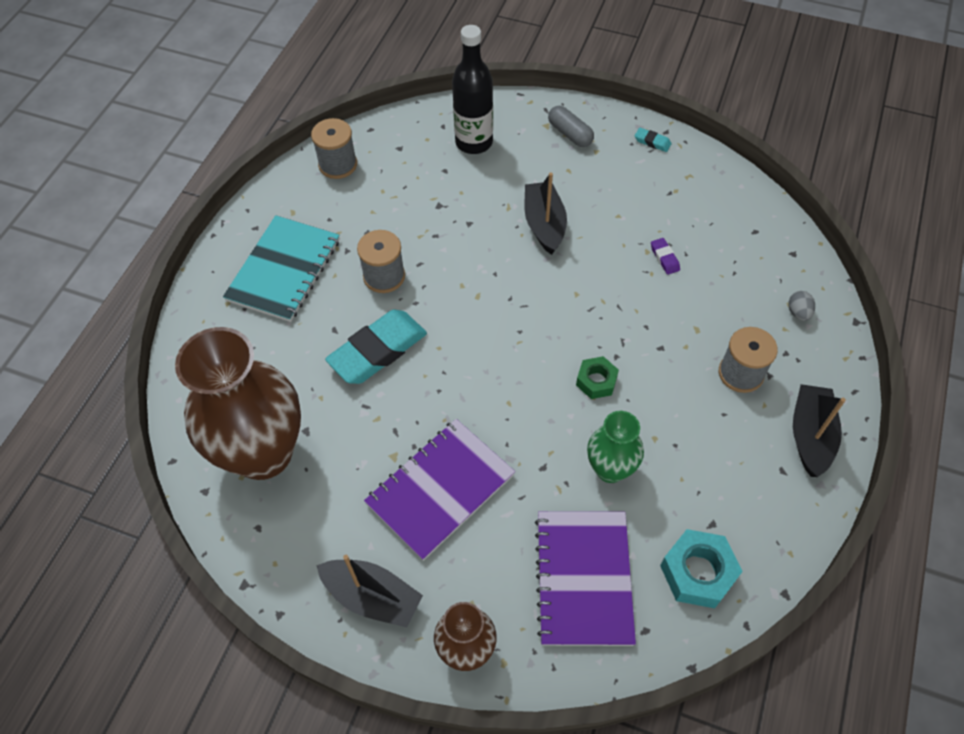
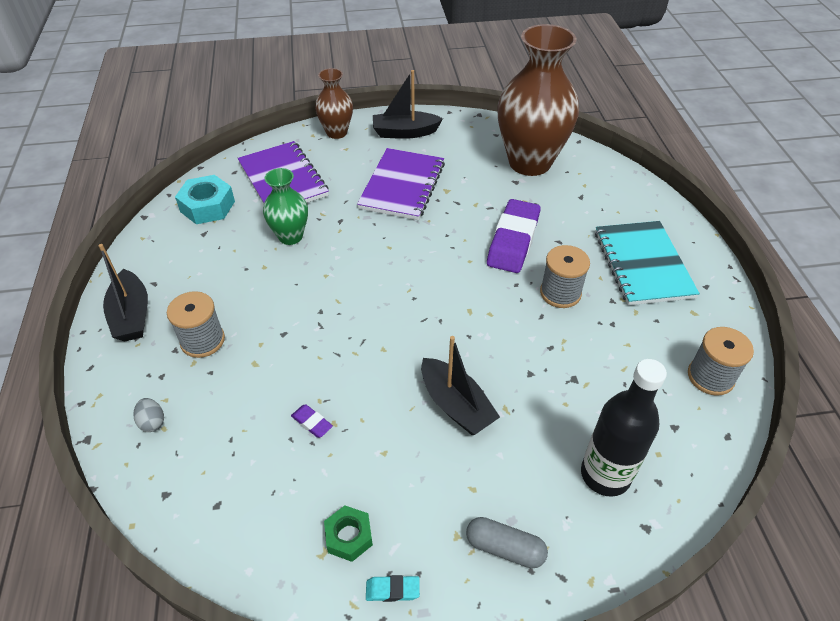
camera: 150 degrees right, 10 degrees down
turquoise eraser [325,309,427,384] -> purple eraser [487,199,540,273]
green nut [576,356,619,399] -> green nut moved to [324,505,373,562]

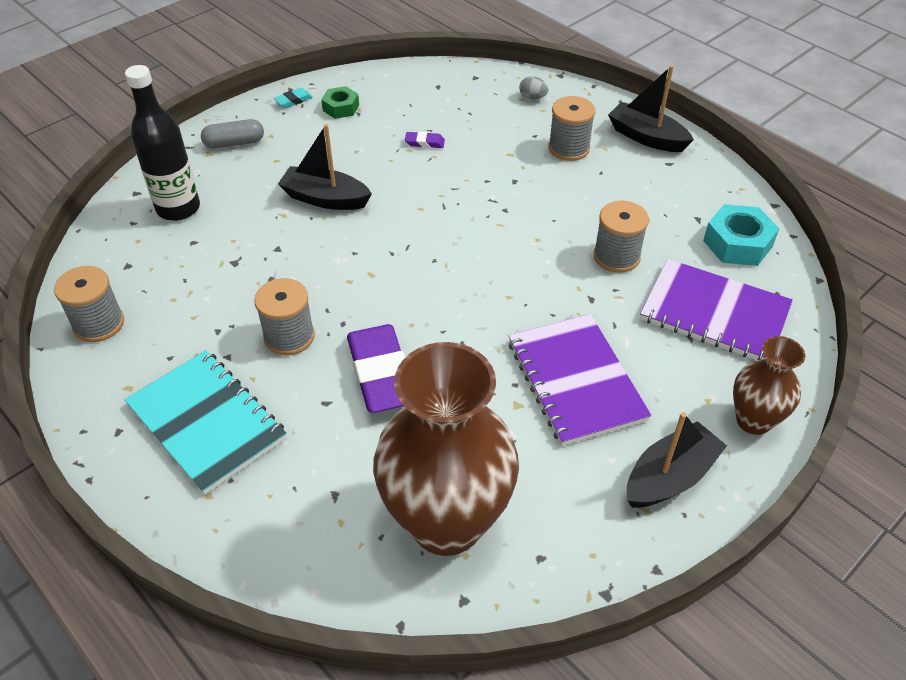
camera: 145 degrees right, 0 degrees up
green vase [263,168,308,245] -> grey spool [593,201,649,273]

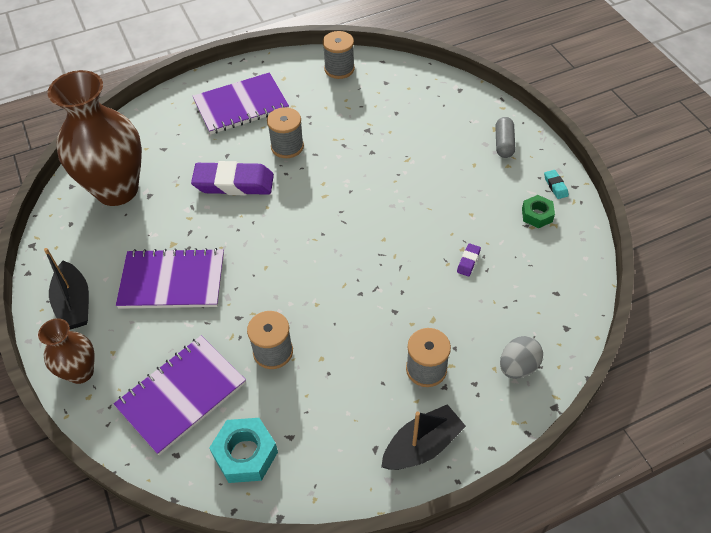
camera: 110 degrees right, 5 degrees up
turquoise notebook [124,350,287,495] -> purple notebook [193,72,289,134]
black bottle [125,65,200,221] -> none
black boat [278,124,372,210] -> none
grey egg [519,76,549,100] -> grey egg [500,336,543,379], size x1.58

